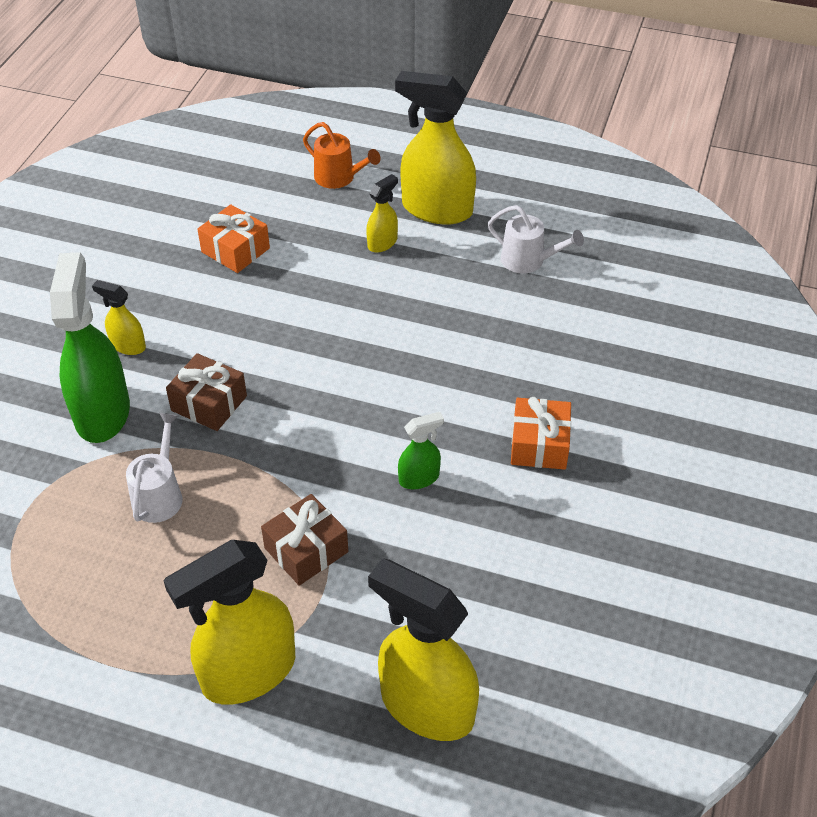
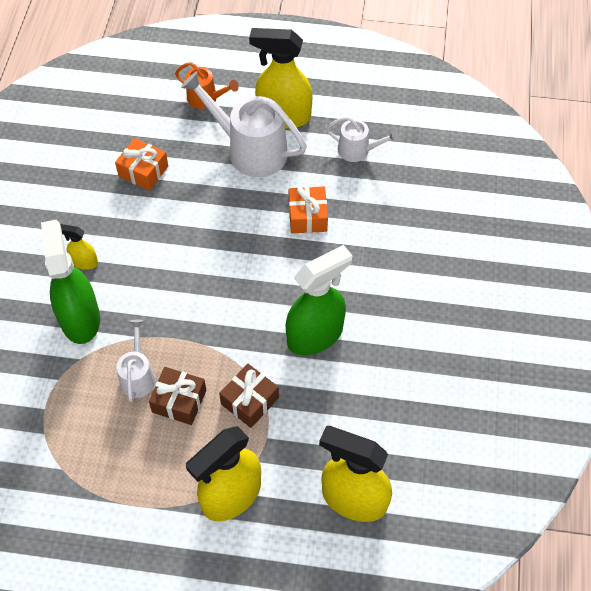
camera: 10 degrees left, 10 degrees up
brown gift [166,353,247,431] -> brown gift moved to [149,367,206,425]
yellow spray bottle [366,174,398,253] -> white watering can [181,71,307,177]
green spray bottle [398,412,444,489] -> green spray bottle [286,245,353,355], size x2.09
orange gift [511,397,571,470] -> orange gift moved to [289,187,328,233]

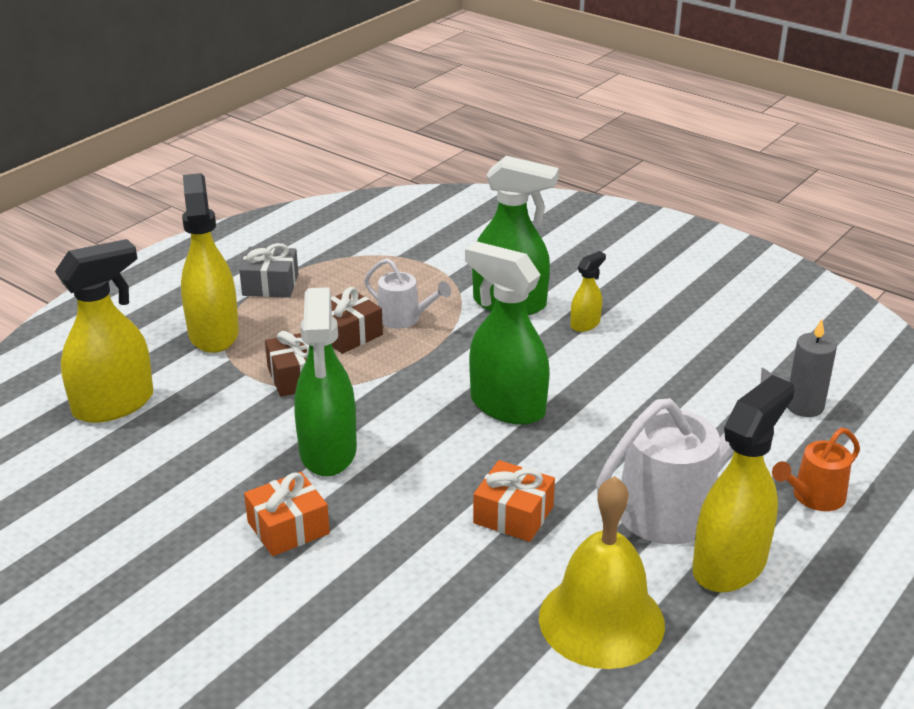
camera: 120 degrees right, 25 degrees down
orange gift [115,138,168,191] -> orange gift moved to [244,472,330,556]
white watering can [326,116,399,162] -> yellow bell [539,476,665,669]
none -> grey gift [239,243,298,298]
none -> green spray bottle [465,242,550,425]
none -> grey candle [787,319,837,417]

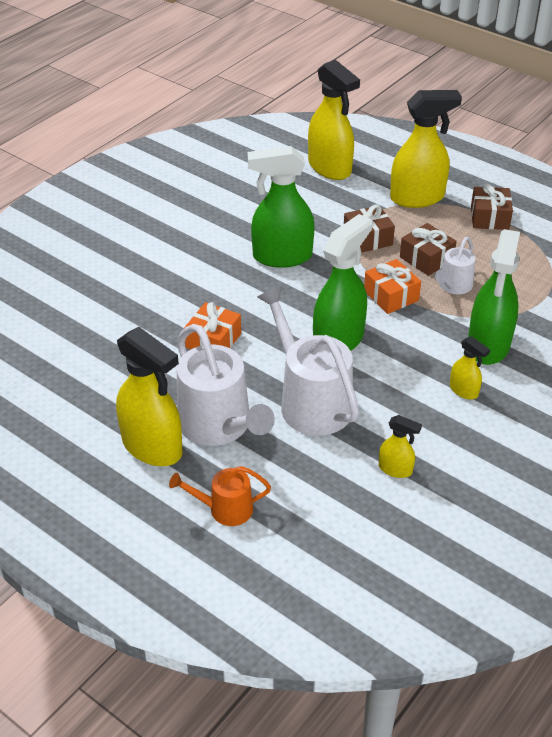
camera: 90 degrees right, 10 degrees up
grey gift [239,243,298,298] -> brown gift [471,183,513,230]
orange gift [244,472,330,556] -> orange gift moved to [364,259,421,314]
yellow bell [539,476,665,669] -> none
orange watering can [772,428,860,511] -> orange watering can turned 60 degrees counterclockwise [169,466,271,526]
grey candle [787,319,837,417] -> none
none -> white watering can [257,286,359,436]
none -> yellow spray bottle [379,415,422,478]

